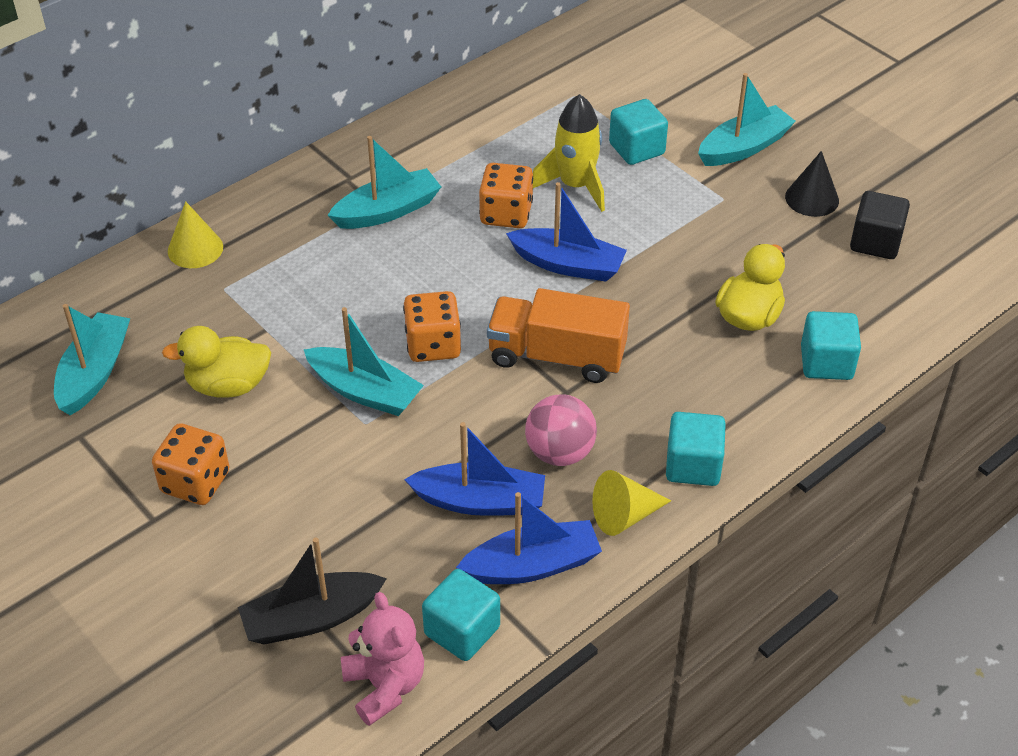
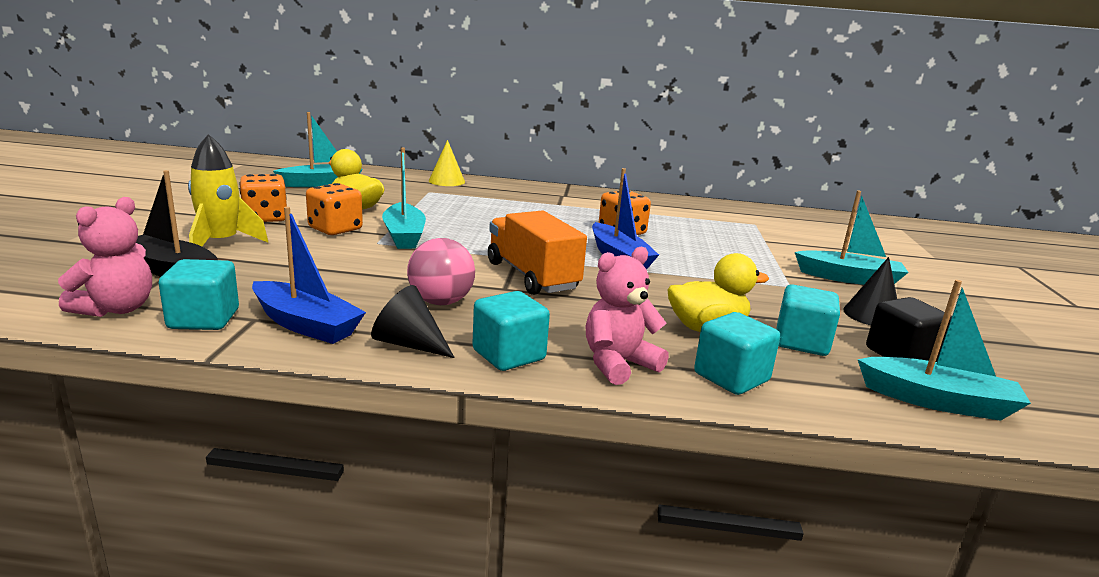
camera: 45 degrees right, 25 degrees down
turquoise boat [328,136,441,229] -> turquoise boat moved to [858,280,1031,421]
orange dice [403,291,461,362] -> orange dice moved to [306,183,363,235]
blue boat [404,422,545,516] -> none
yellow rocket [533,94,605,212] -> yellow rocket moved to [188,134,268,246]
yellow cone [592,470,671,536] -> black cone [371,285,455,358]
turquoise cube [609,99,668,165] -> turquoise cube moved to [777,284,840,356]
none -> pink teddy bear [586,247,669,385]

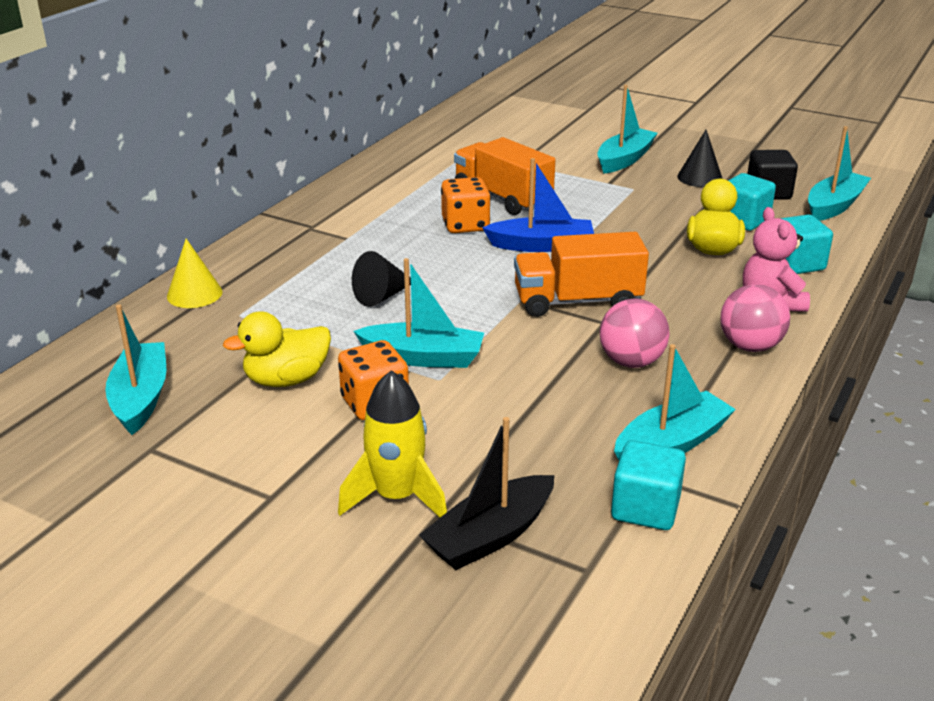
camera: 65 degrees left, 10 degrees up
pink teddy bear [58,197,152,317] -> none
orange dice [240,174,287,222] -> none
blue boat [252,207,366,344] -> turquoise boat [614,344,736,460]
black cone [371,285,455,358] -> black cone moved to [352,251,411,307]
turquoise cube [472,291,550,371] -> pink ball [720,284,790,352]
none -> orange truck [454,137,555,215]

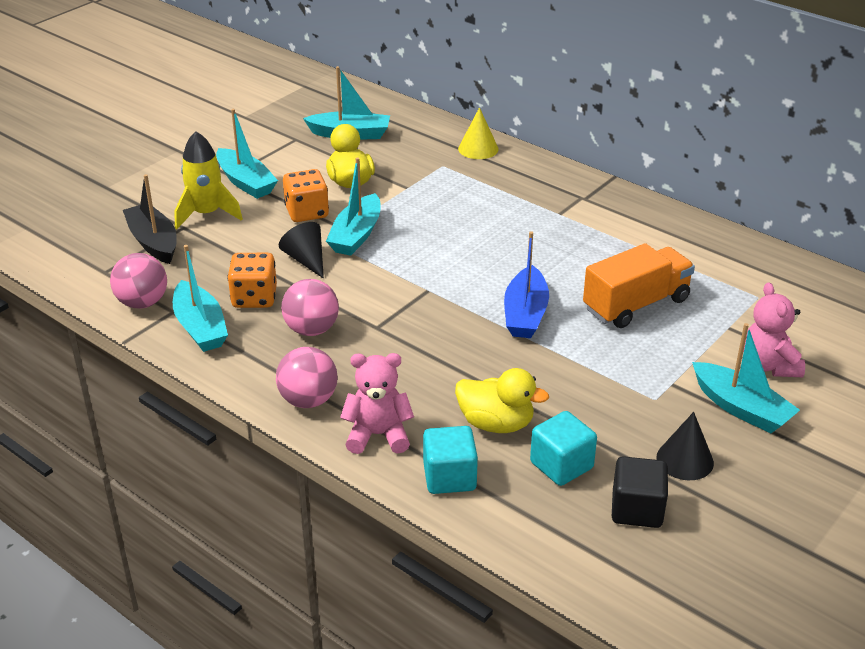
camera: 100 degrees right, 5 degrees up
black cone [352,251,411,307] -> black cone moved to [279,222,324,278]
orange dice [441,177,491,233] -> orange dice moved to [227,253,277,308]
orange truck [514,232,649,317] -> none
turquoise cube [611,440,686,530] -> pink ball [110,253,167,308]
turquoise boat [808,126,871,221] -> turquoise boat moved to [216,109,278,199]
none -> pink teddy bear [743,282,805,377]

